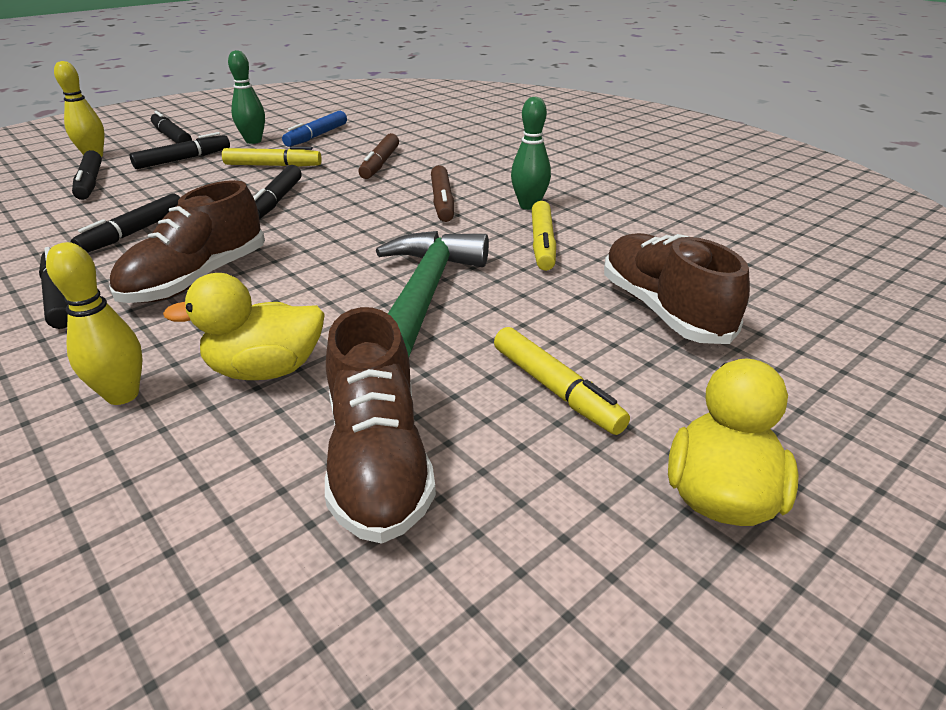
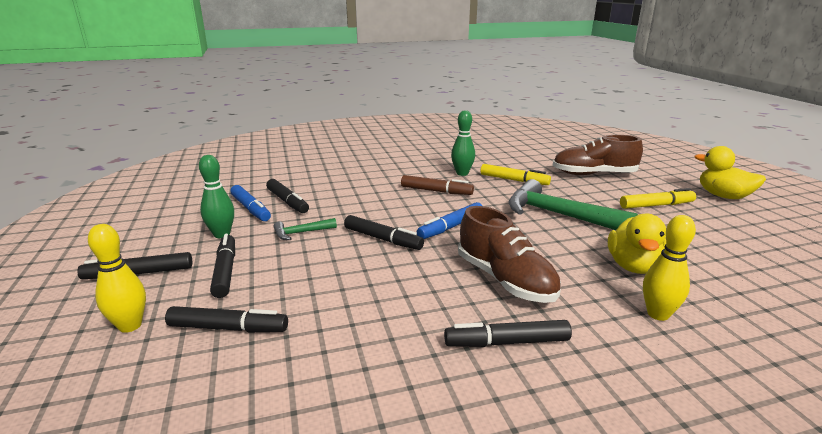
camera: 65 degrees left, 10 degrees down
black marker [71,194,180,253] -> black marker moved to [266,179,309,213]
yellow marker [222,146,322,167] -> green hammer [274,218,337,240]
brown shoe [325,307,436,544] -> none
brown marker [358,133,399,179] -> none
none -> blue marker [417,202,482,239]

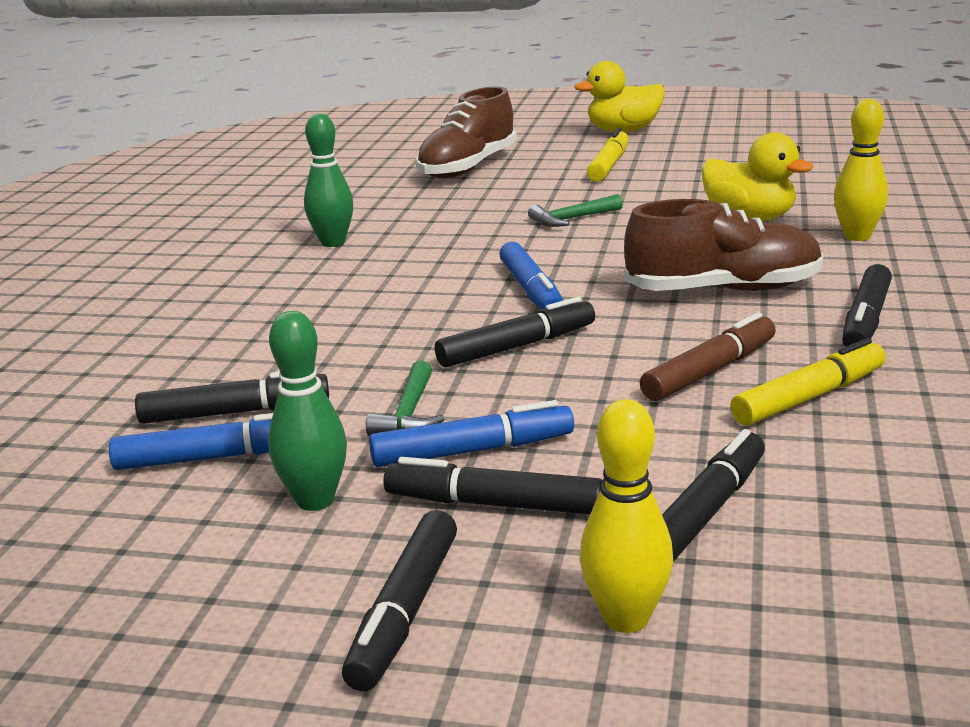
camera: 60 degrees left, 0 degrees up
brown marker [401,175,474,195] -> brown marker moved to [640,312,776,401]
yellow marker [481,164,551,185] -> yellow marker moved to [730,338,886,426]
green hammer [508,179,638,230] -> green hammer [528,194,623,227], size x0.46
none -> blue marker [369,400,574,467]

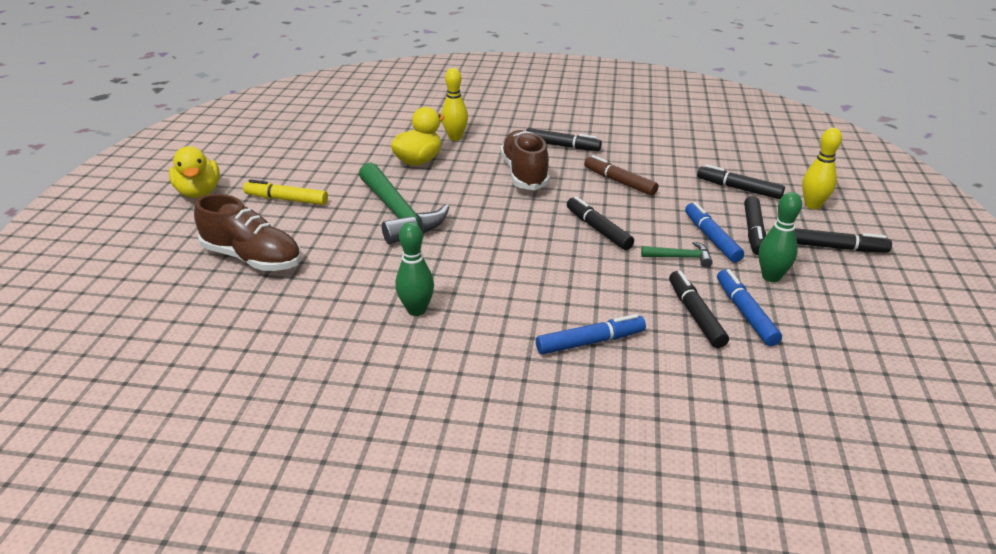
camera: 95 degrees left, 10 degrees up
blue marker [499,242,563,310] -> blue marker moved to [536,314,646,355]
green hammer [528,194,623,227] -> green hammer [359,162,449,245], size x2.15
yellow marker [730,338,886,426] -> none

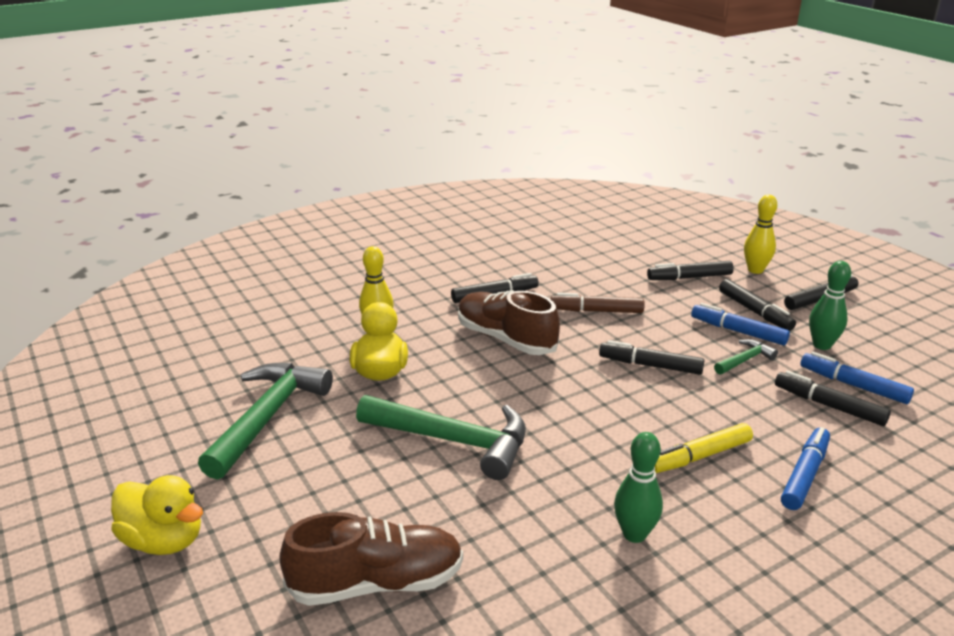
camera: 40 degrees left, 5 degrees down
yellow marker [243,179,328,205] -> yellow marker moved to [655,423,753,473]
none -> green hammer [198,363,333,480]

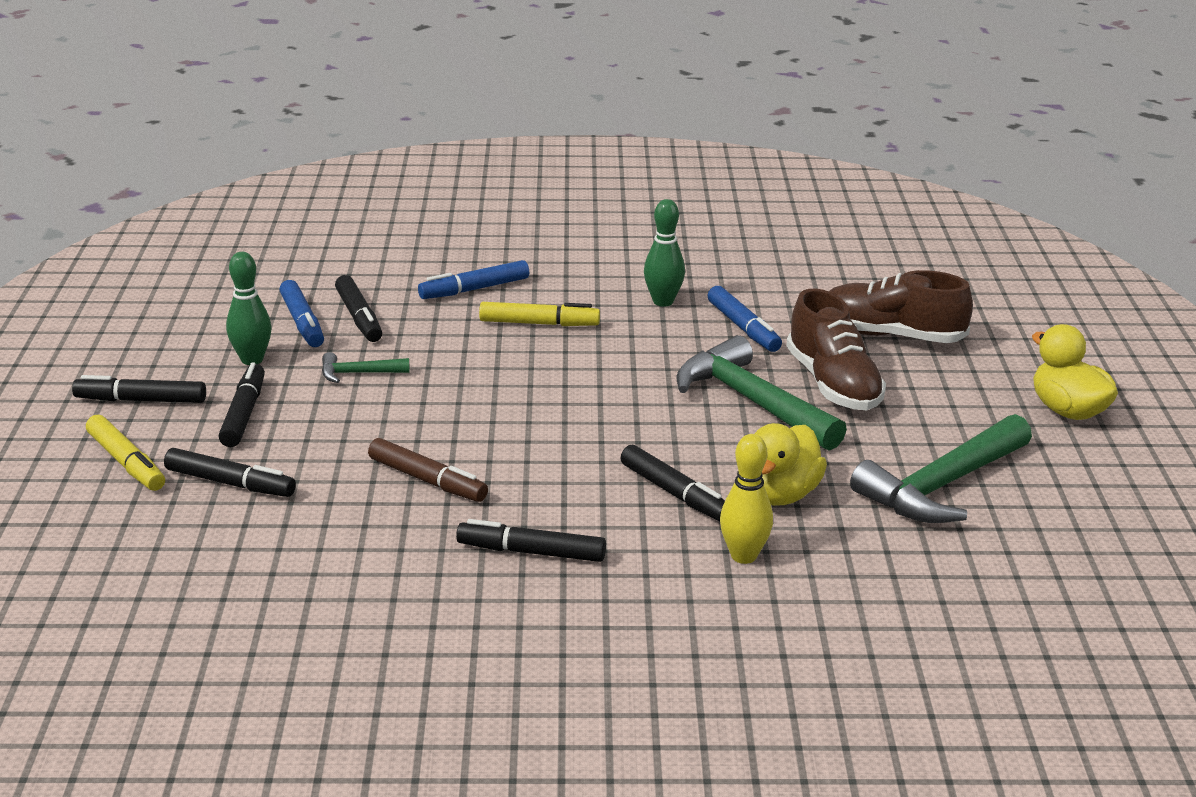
camera: 150 degrees left, 0 degrees up
brown shoe [458,290,560,355] -> brown shoe moved to [786,289,886,410]
black marker [599,340,705,375] -> black marker moved to [621,445,725,521]
blue marker [691,303,790,346] -> blue marker moved to [707,286,782,352]
yellow bowling pin [744,195,777,274] -> yellow marker [86,415,165,491]

